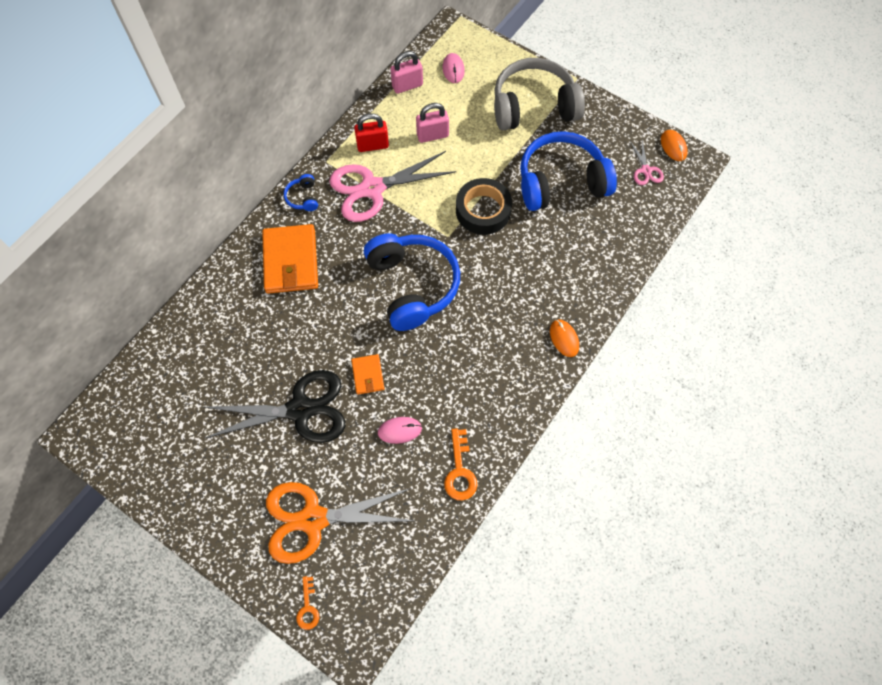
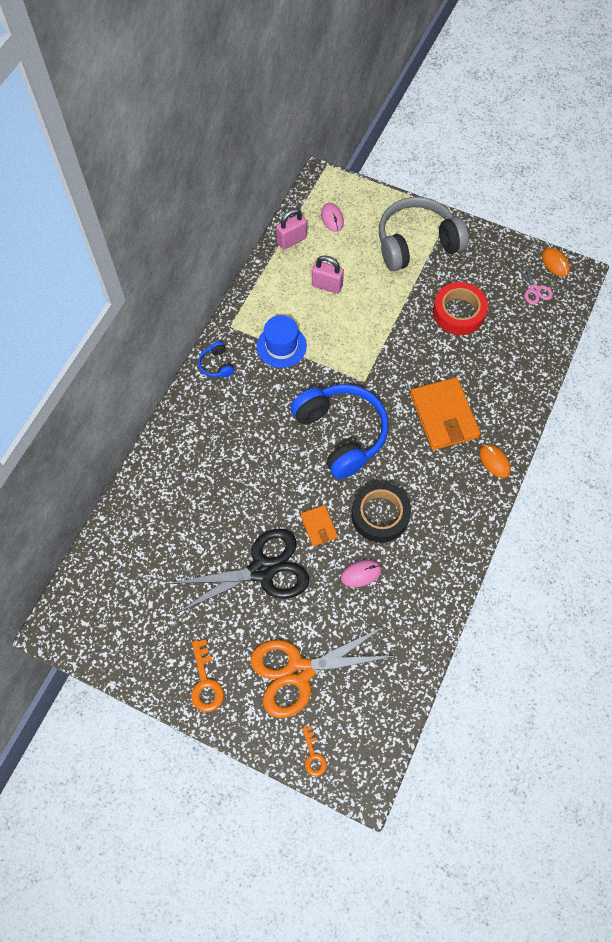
camera: 10 degrees left, 0 degrees up
orange wallet [262,224,318,294] -> orange wallet moved to [410,377,480,450]
pink scissors [329,151,457,222] -> blue hat [257,315,307,368]
red padlock [354,113,389,152] -> none
pink padlock [416,103,449,143] -> pink padlock turned 45 degrees clockwise [312,256,344,294]
orange key [444,428,477,501] -> orange key moved to [191,639,224,712]
black tape [456,178,512,235] -> black tape moved to [351,482,411,543]
blue headphones [520,131,617,211] -> red tape [433,282,488,335]

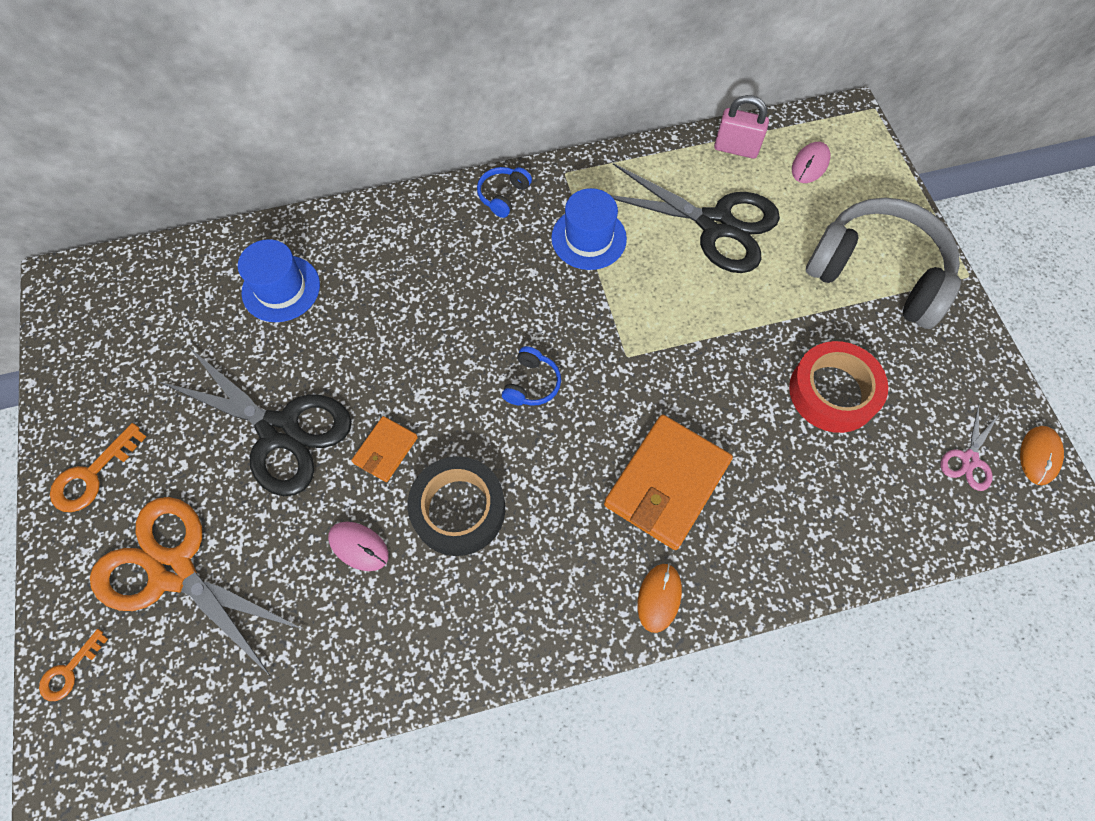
camera: 50 degrees right, 0 degrees up
blue headphones [291,384,389,479] -> blue headphones [502,346,561,406], size x0.41
pink padlock [312,256,344,294] -> black scissors [611,163,780,273]
none -> blue hat [238,239,320,322]

